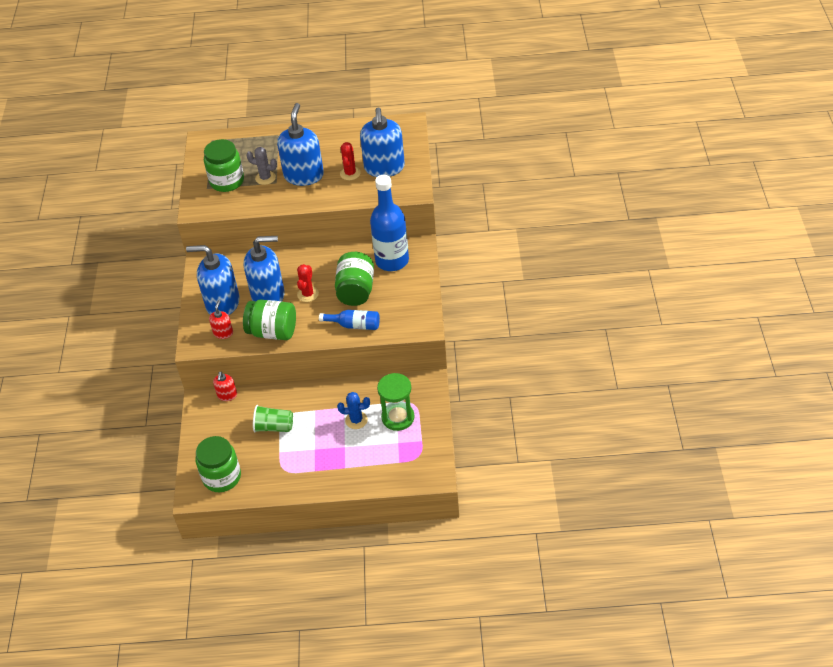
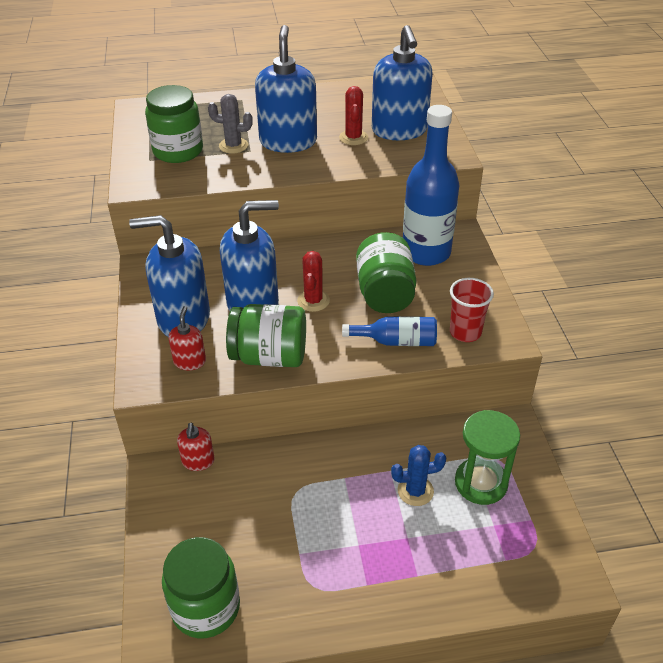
camera: 10 degrees left, 5 degrees down
green cup [253,405,293,432] -> none
none -> red cup [450,278,494,342]

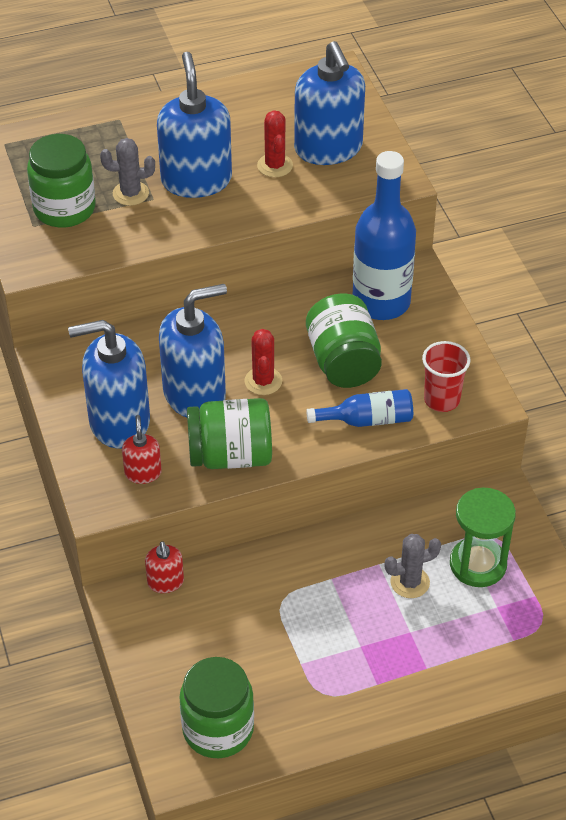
camera: 10 degrees left, 5 degrees up
blue cactus [391,445,446,506] -> grey cactus [384,534,441,598]

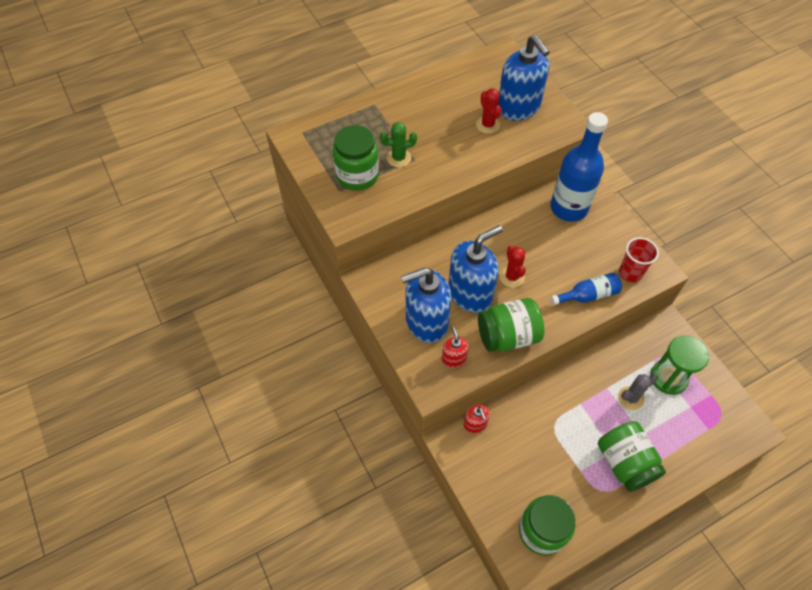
camera: 10 degrees left, 10 degrees up
grey cactus [100,138,155,206] -> green cactus [380,122,417,167]
blue soap dispenser [157,52,232,198] -> none
green jar [306,294,382,388] -> green jar moved to [598,421,666,492]

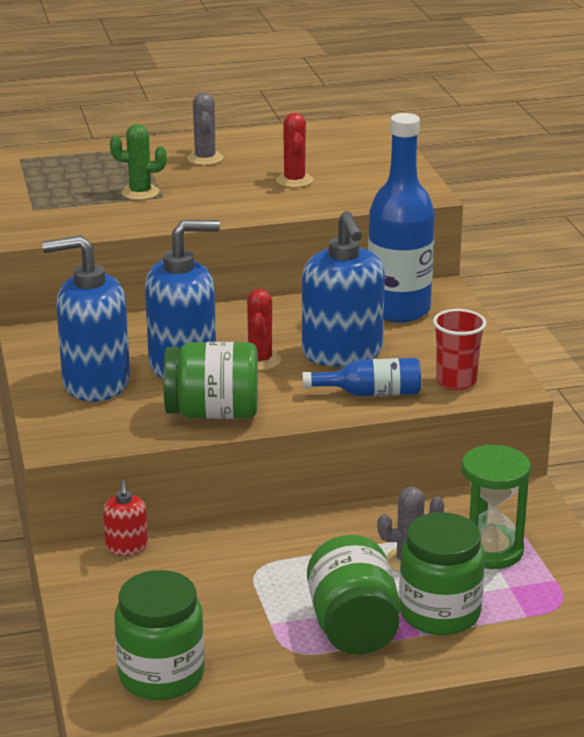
camera: 15 degrees right, 30 degrees down
green jar [333,125,379,191] -> green jar moved to [399,512,485,635]
red soap dispenser [442,326,469,368] -> none
blue soap dispenser [498,35,550,121] -> blue soap dispenser moved to [302,211,385,367]
none -> grey cactus [187,92,223,165]

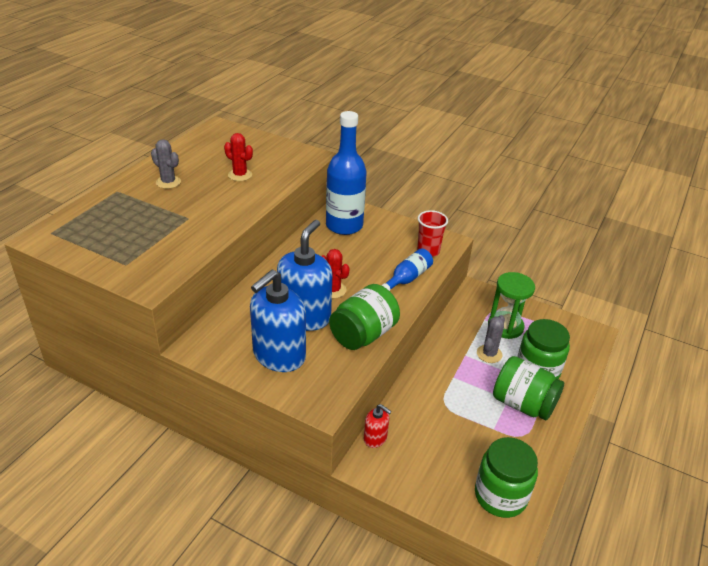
camera: 50 degrees left, 10 degrees up
green cactus [110,124,167,200] -> none
blue soap dispenser [302,211,385,367] -> none

